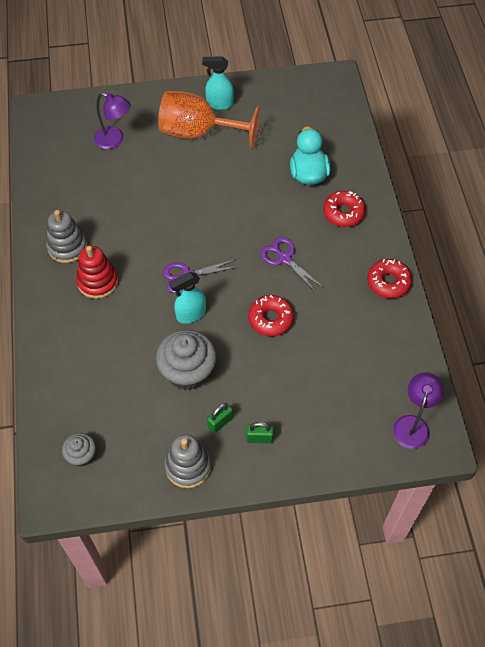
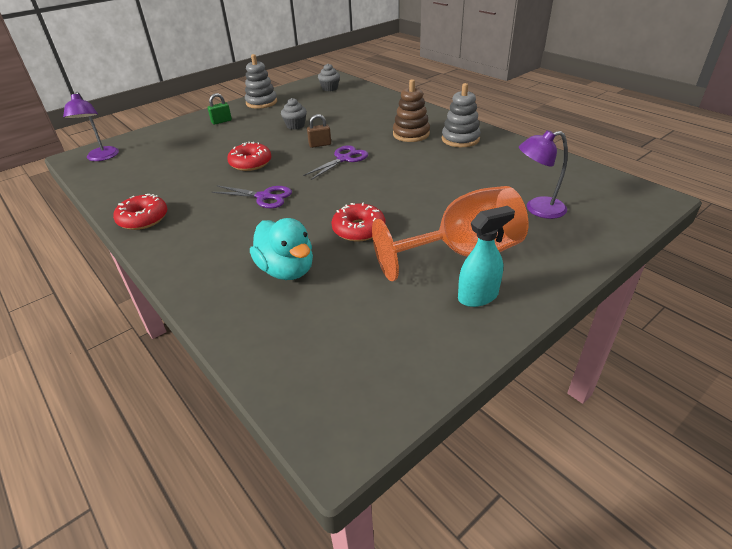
camera: 150 degrees right, 20 degrees down
red stacking toy [76,246,118,299] -> brown stacking toy [393,79,430,142]
grey cupcake [156,330,217,390] -> grey cupcake [281,98,307,130], size x0.54
turquoise spray bottle [169,272,206,324] -> brown padlock [307,114,331,148]
green padlock [207,403,233,433] -> none
red donut [323,191,366,227] -> red donut moved to [331,202,385,241]

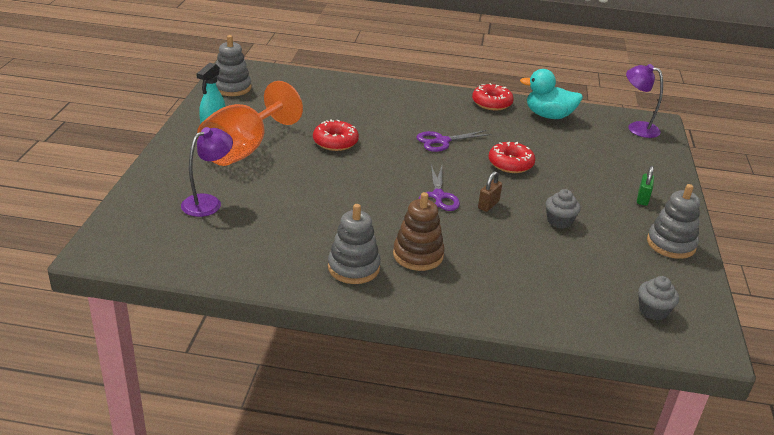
camera: 135 degrees right, 5 degrees down
turquoise duck [250,218,313,280] -> turquoise duck moved to [520,69,583,119]
none -> grey stacking toy [216,35,251,96]

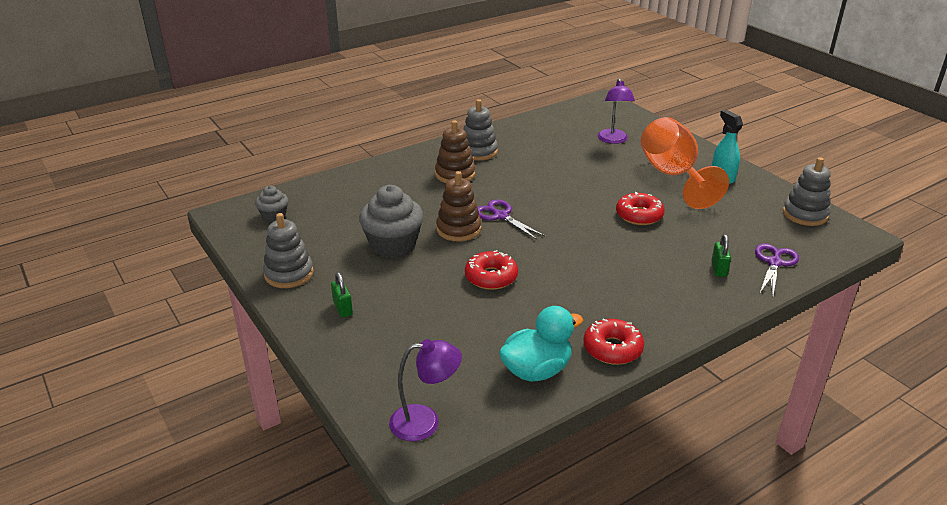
camera: 140 degrees right, 0 degrees up
purple scissors [416,130,491,152] -> purple scissors moved to [755,244,799,296]
brown padlock [478,171,502,212] -> brown stacking toy [436,171,481,242]
grey cupcake [546,189,581,229] -> grey cupcake [359,185,424,258], size x1.86
none -> green padlock [711,234,731,277]

